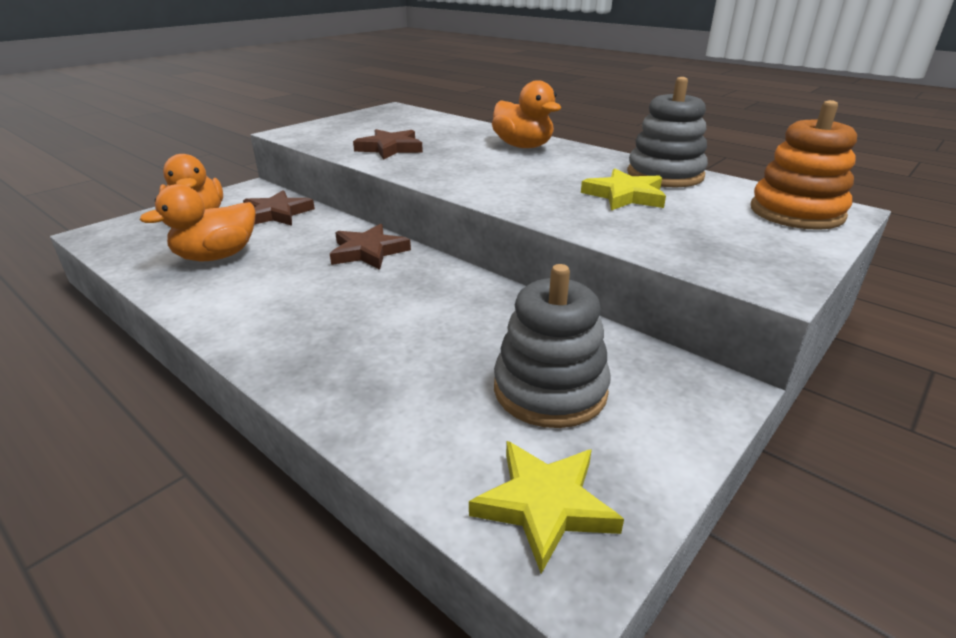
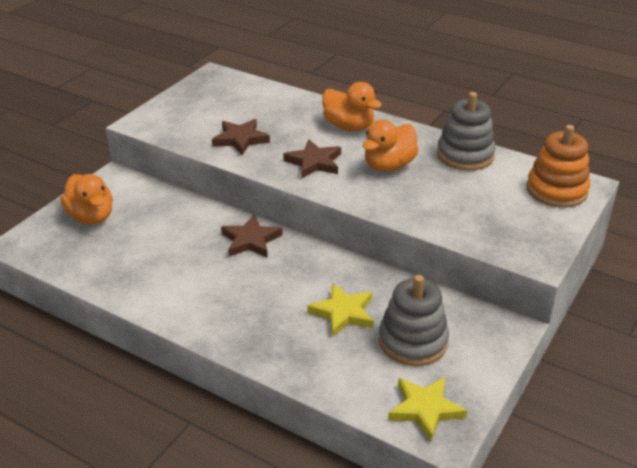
camera: 10 degrees left, 5 degrees up
orange duck [140,184,256,261] -> orange duck moved to [363,120,419,172]
brown star [243,190,315,226] -> brown star moved to [283,139,341,179]
yellow star [581,168,666,210] -> yellow star moved to [307,283,374,337]

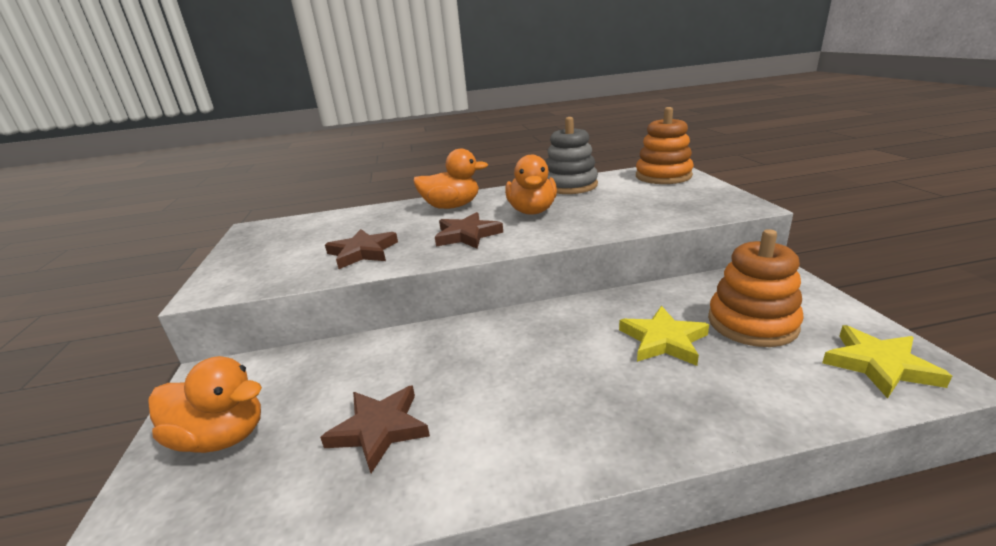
camera: 40 degrees left, 10 degrees down
brown star [221,215,283,258] -> brown star moved to [320,385,430,473]
grey stacking toy [379,275,449,366] -> orange stacking toy [708,229,804,347]

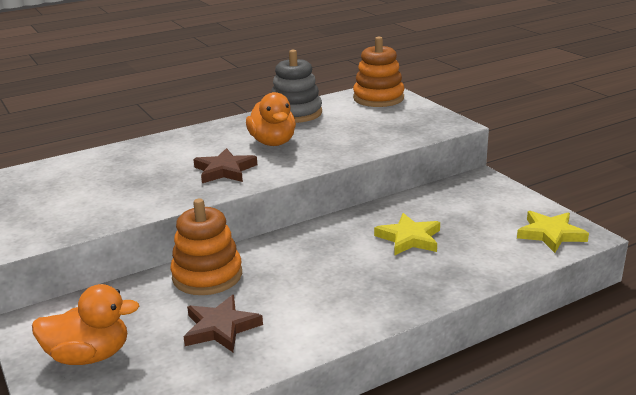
camera: 20 degrees left, 0 degrees up
brown star [325,229,398,269] -> none
orange duck [413,149,488,209] -> none
orange stacking toy [708,229,804,347] -> orange stacking toy moved to [170,199,242,295]

